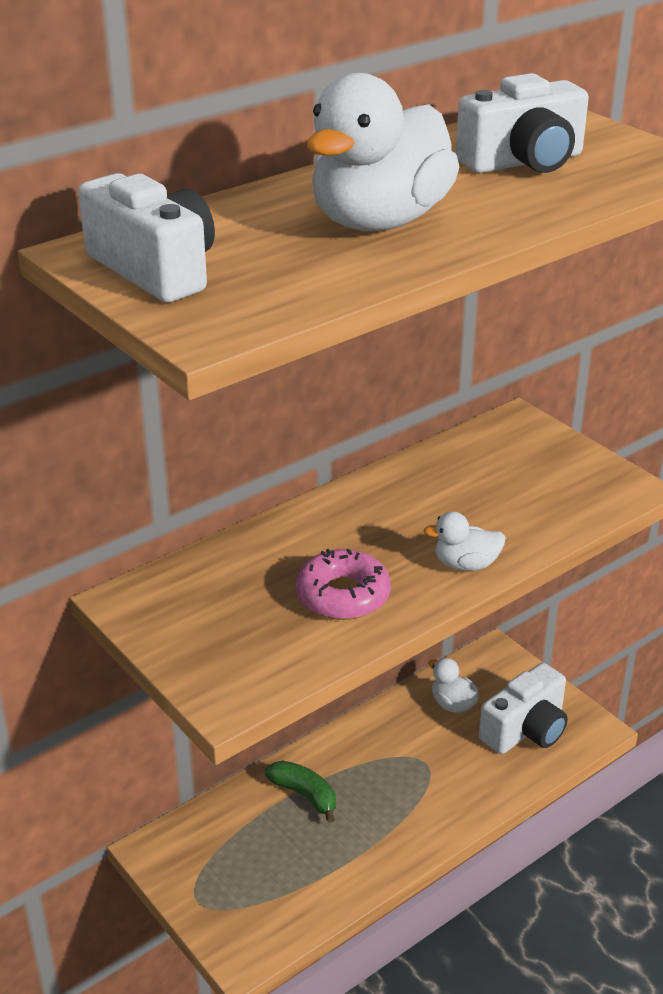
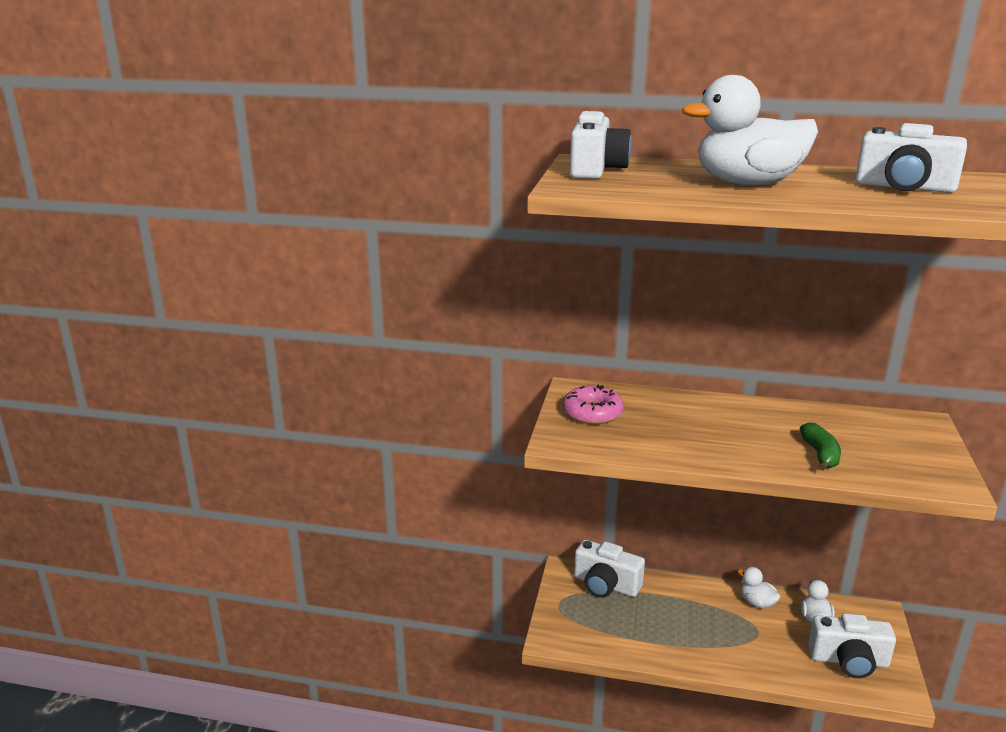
camera: 50 degrees right, 10 degrees down
green banana [265,761,336,823] -> green banana moved to [799,422,841,471]
pink donut [296,549,391,620] -> pink donut moved to [563,385,624,424]
white duck [423,512,506,571] -> white duck moved to [738,567,781,608]
none -> white camera [574,540,645,598]

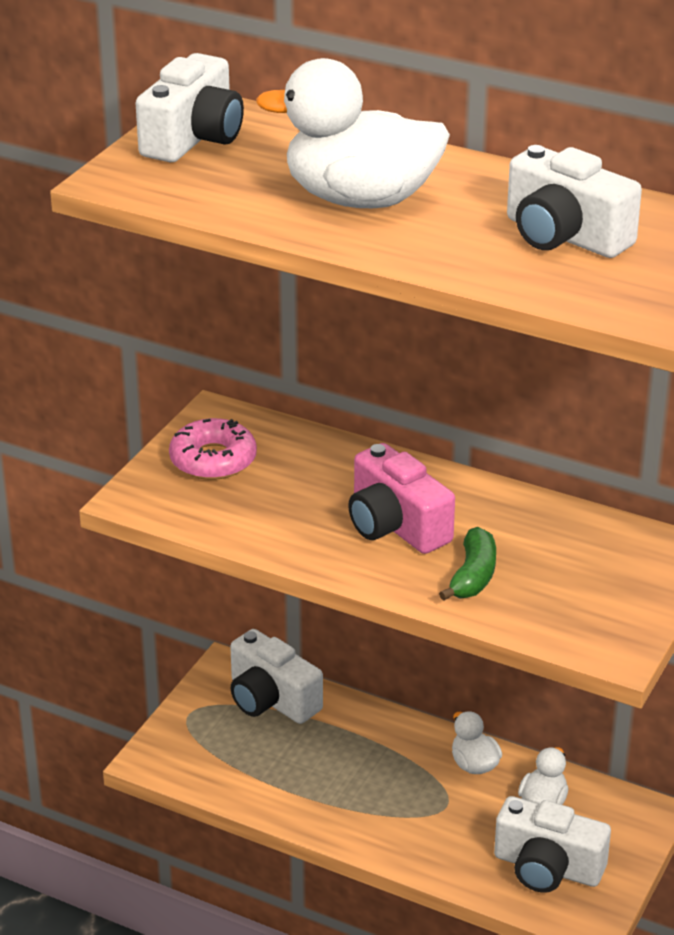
camera: 15 degrees right, 10 degrees up
none -> pink camera [348,443,455,554]

